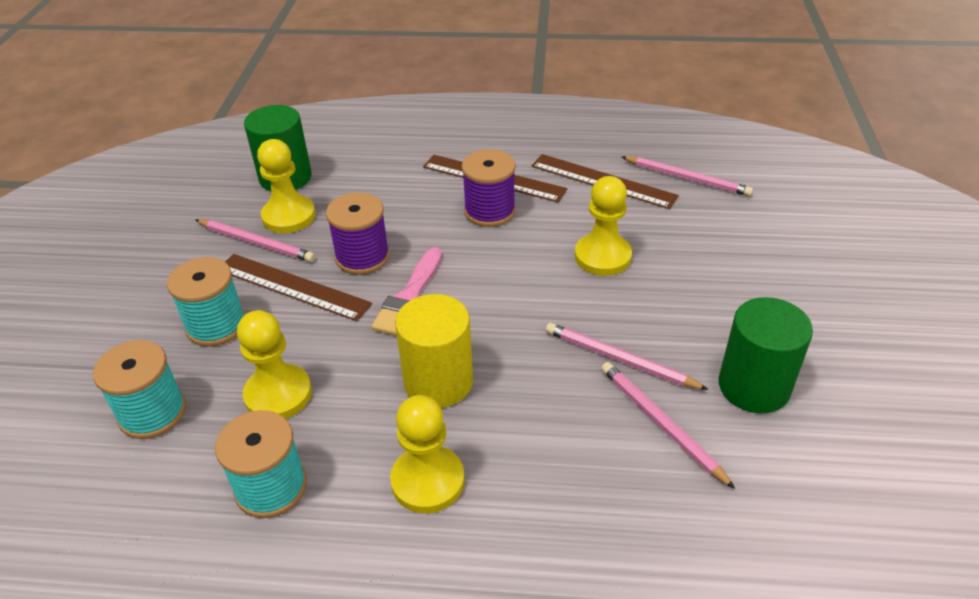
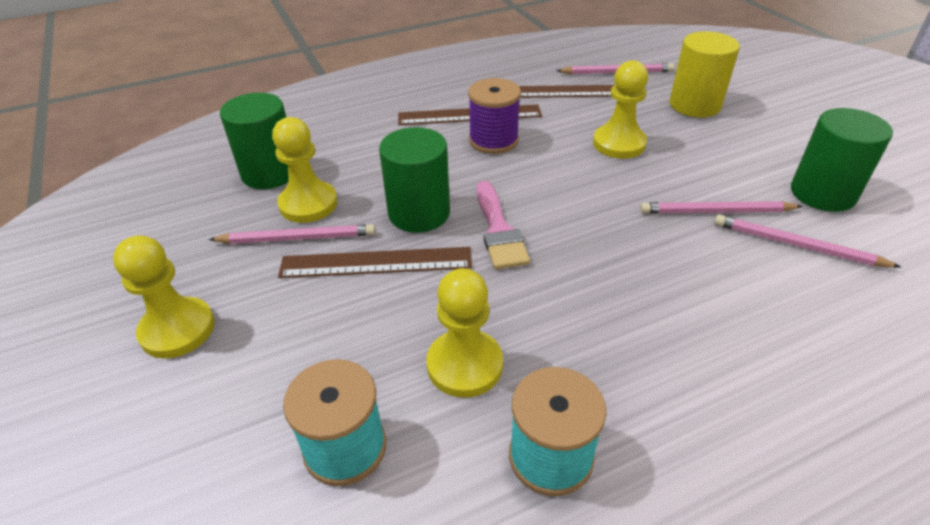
camera: 30 degrees left, 0 degrees up
turquoise spool [167,257,245,346] -> none
purple spool [326,192,390,275] -> green cylinder [379,127,450,232]
yellow pawn [390,395,465,513] -> yellow pawn moved to [113,235,215,358]
yellow cylinder [395,294,473,408] -> yellow cylinder moved to [670,31,740,117]

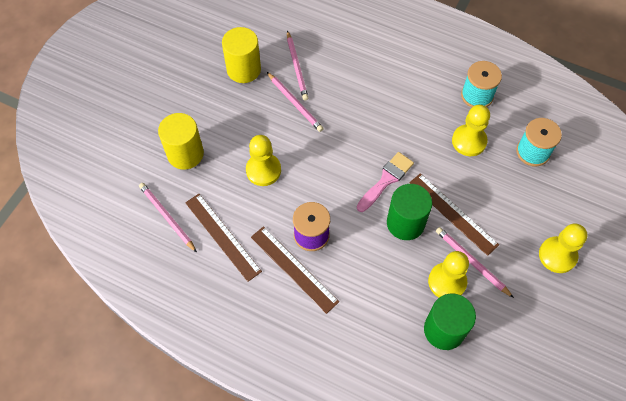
camera: 130 degrees left, 20 degrees up
green cylinder [791,108,893,212] -> yellow cylinder [222,27,261,83]

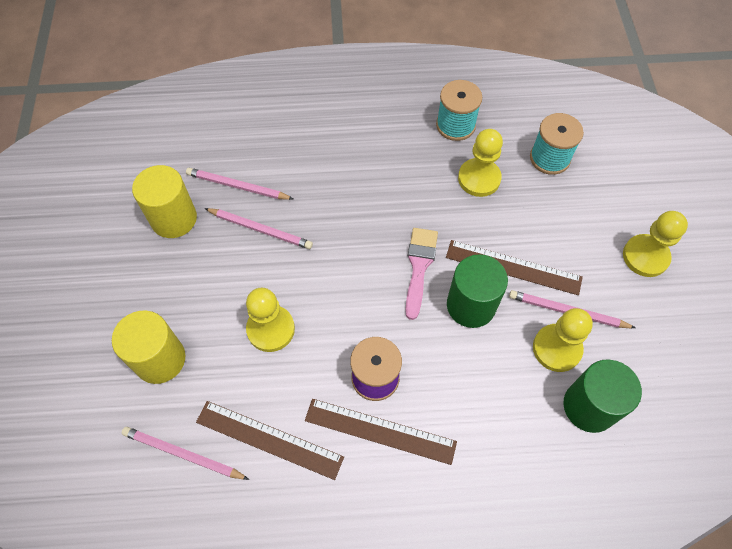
camera: 30 degrees left, 0 degrees up
pink pencil [287,31,308,101] -> pink pencil turned 150 degrees clockwise [186,168,293,200]

